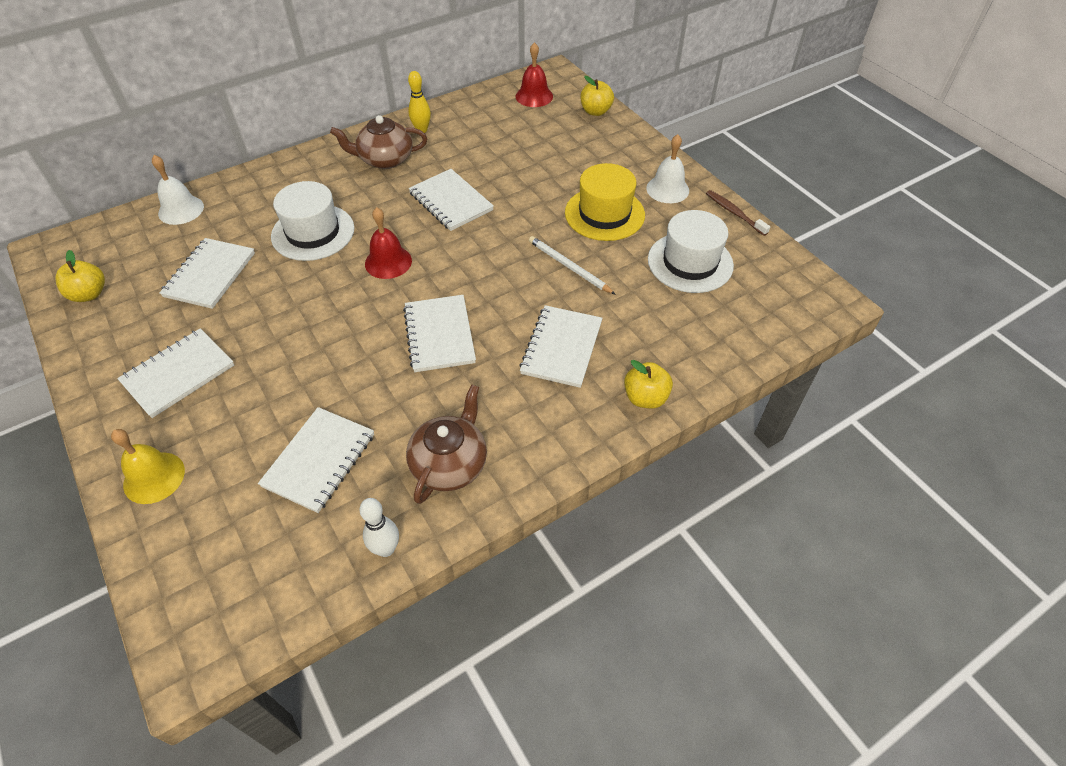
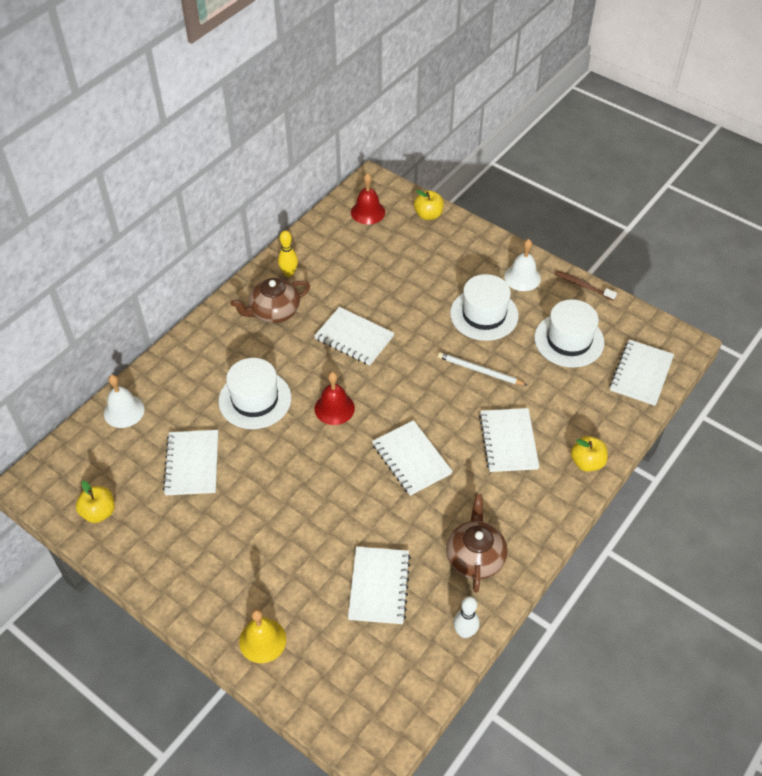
camera: 20 degrees left, 0 degrees up
white notebook [117,328,234,418] -> white notebook moved to [610,339,674,406]
yellow hat [565,163,645,241] -> white hat [450,274,519,341]

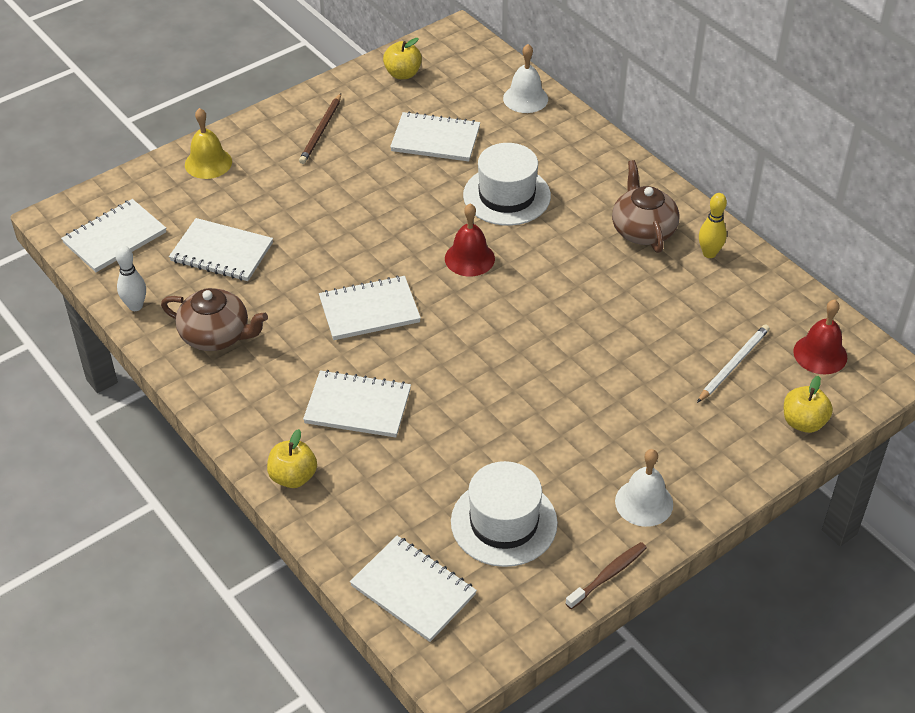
camera: 105 degrees right, 5 degrees down
white notebook [314,307,394,366] -> white notebook moved to [61,199,166,272]
white pencil [438,352,527,385] -> white pencil moved to [697,324,770,403]
white hat [450,274,519,341] -> none
none -> brown pencil [299,93,341,164]

